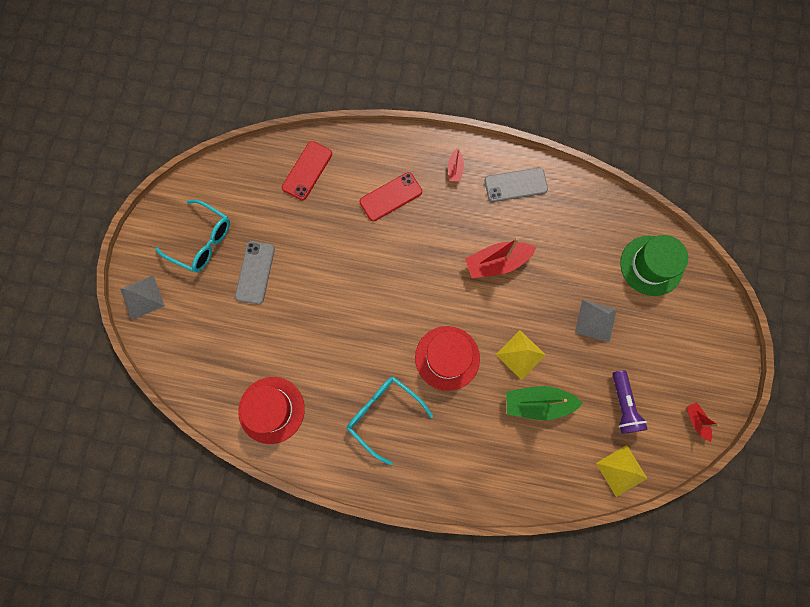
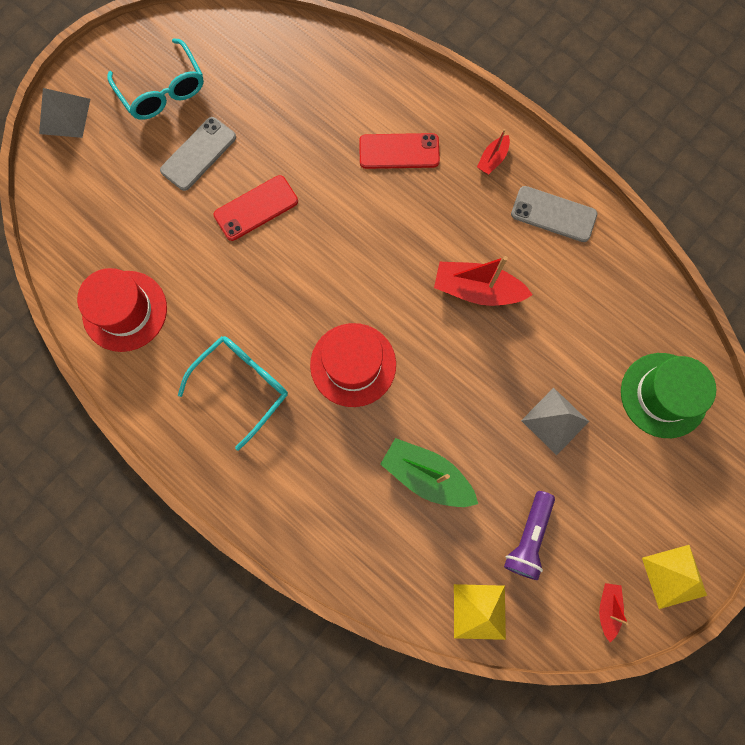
camera: 30 degrees right, 0 degrees up
red phone [282,141,332,200] -> red phone moved to [213,175,298,241]
turquoise glasses [347,377,433,465] -> turquoise glasses turned 60 degrees clockwise [178,336,288,451]
yellow pyramid [496,330,546,380] -> yellow pyramid moved to [642,545,707,609]

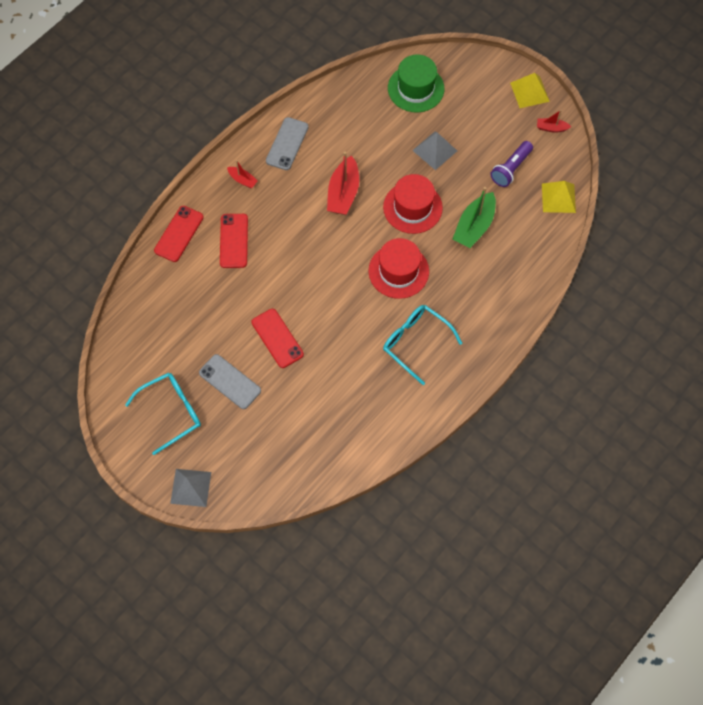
camera: 90 degrees left, 10 degrees down
red hat [77,268,167,352] -> red hat moved to [383,174,443,234]
purple flashlight [504,491,555,580] -> purple flashlight turned 105 degrees clockwise [490,141,533,187]
none -> red phone [154,206,204,262]

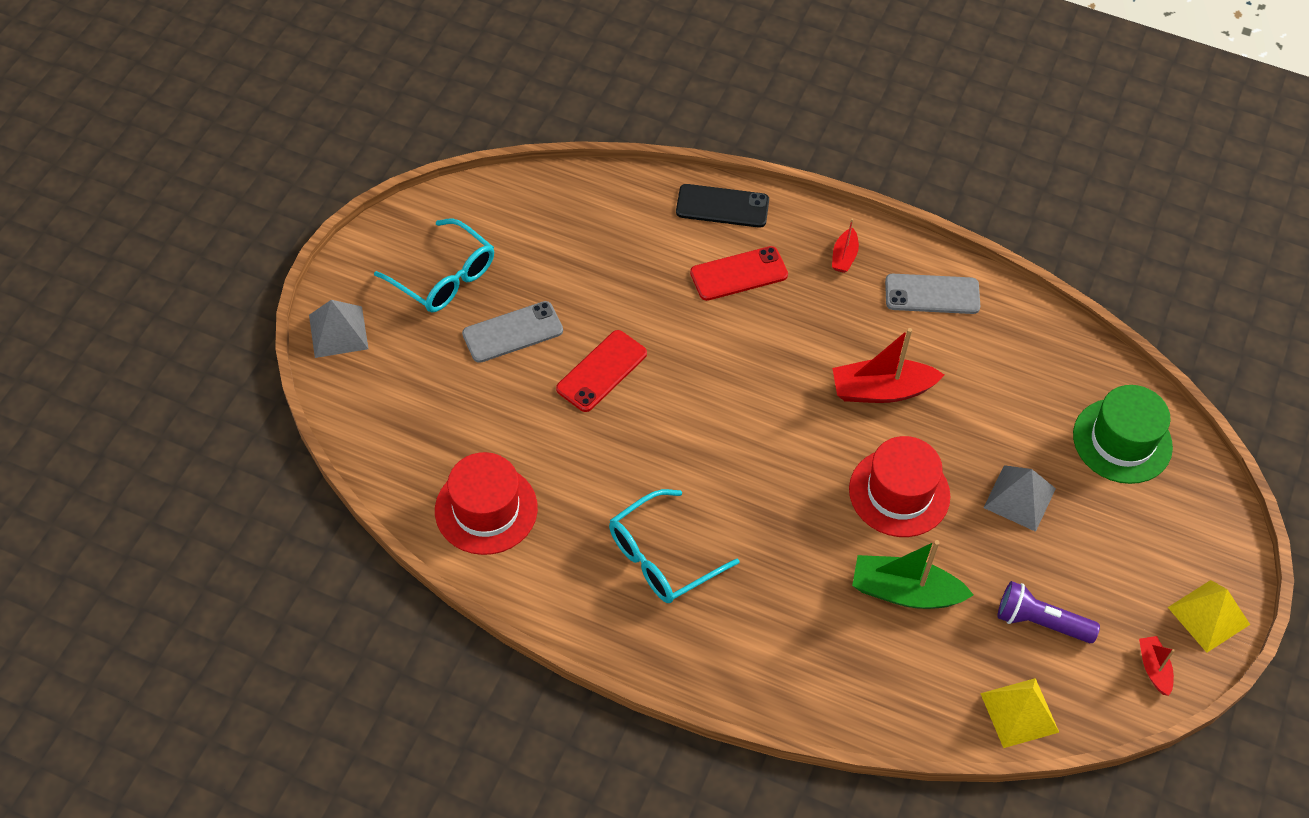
camera: 70 degrees right, 10 degrees down
red phone [154,206,204,262] -> black phone [676,184,769,228]
grey phone [199,354,261,409] -> grey phone turned 45 degrees clockwise [462,301,563,363]
red hat [369,238,429,299] -> red hat moved to [435,452,538,555]
turquoise glasses [383,305,462,385] -> turquoise glasses turned 150 degrees counterclockwise [609,489,740,603]

